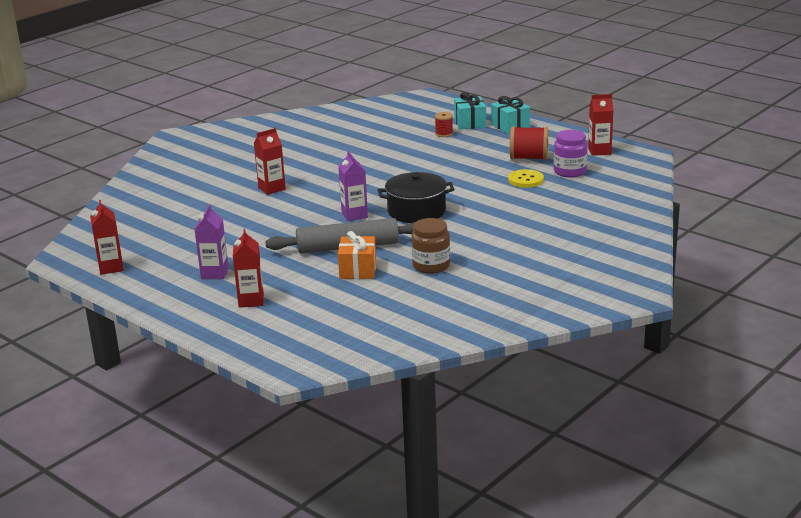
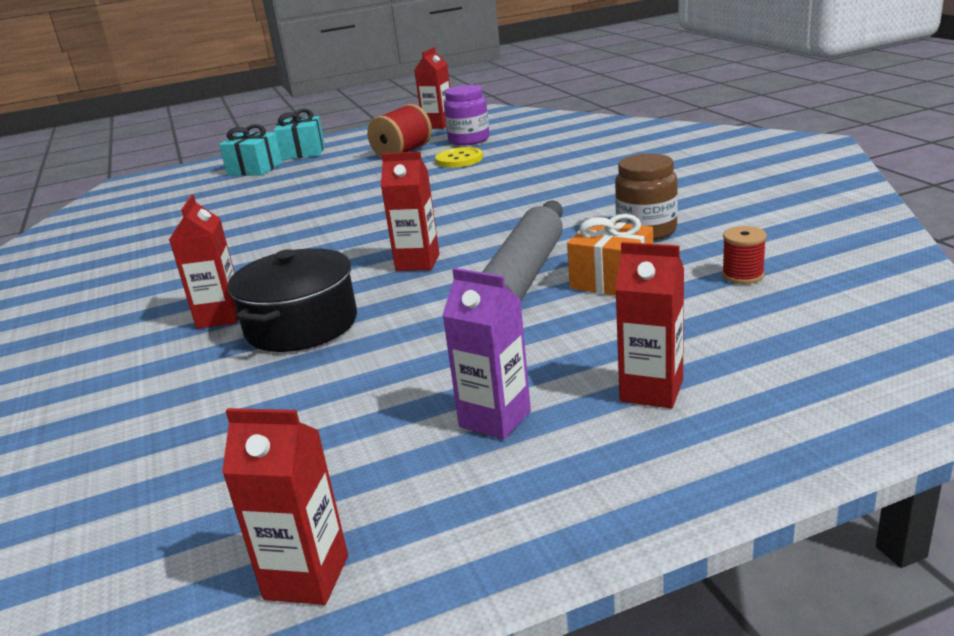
camera: 60 degrees left, 0 degrees up
purple carton [338,151,368,221] -> red carton [381,152,440,271]
black pot [378,172,455,223] -> black pot moved to [228,248,357,352]
red spool [435,112,453,137] -> red spool moved to [722,226,767,284]

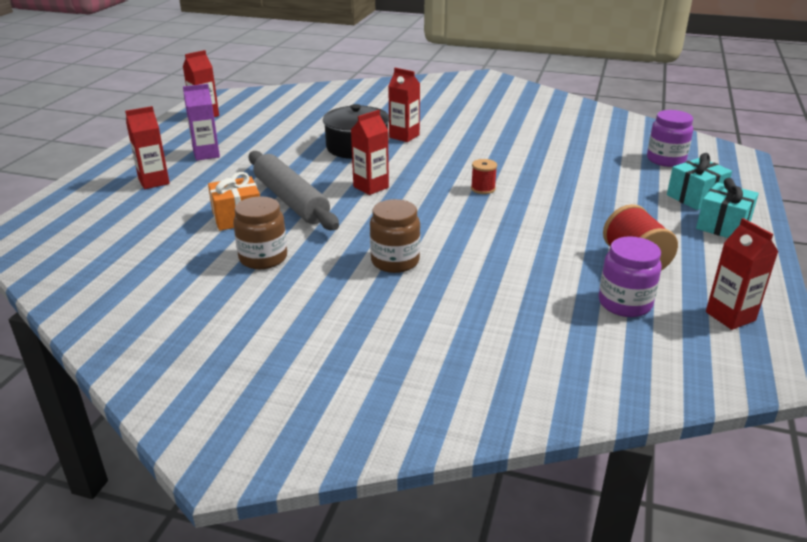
camera: 125 degrees right, 5 degrees up
yellow button [435,147,483,168] -> none
red spool [722,226,767,284] -> red spool moved to [471,159,497,194]
none -> brown jar [370,199,420,273]
none -> purple jar [647,110,693,167]

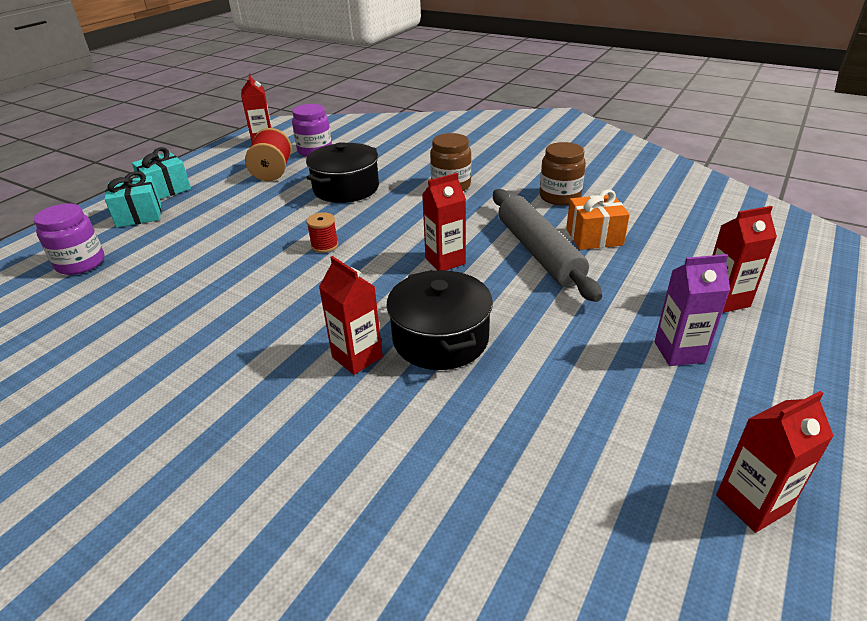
camera: 165 degrees left, 5 degrees up
none -> black pot [306,142,379,203]

